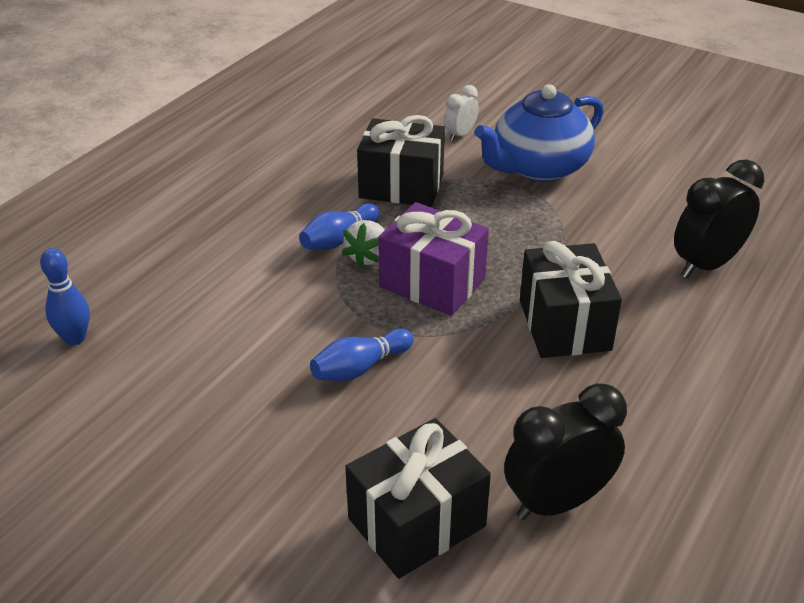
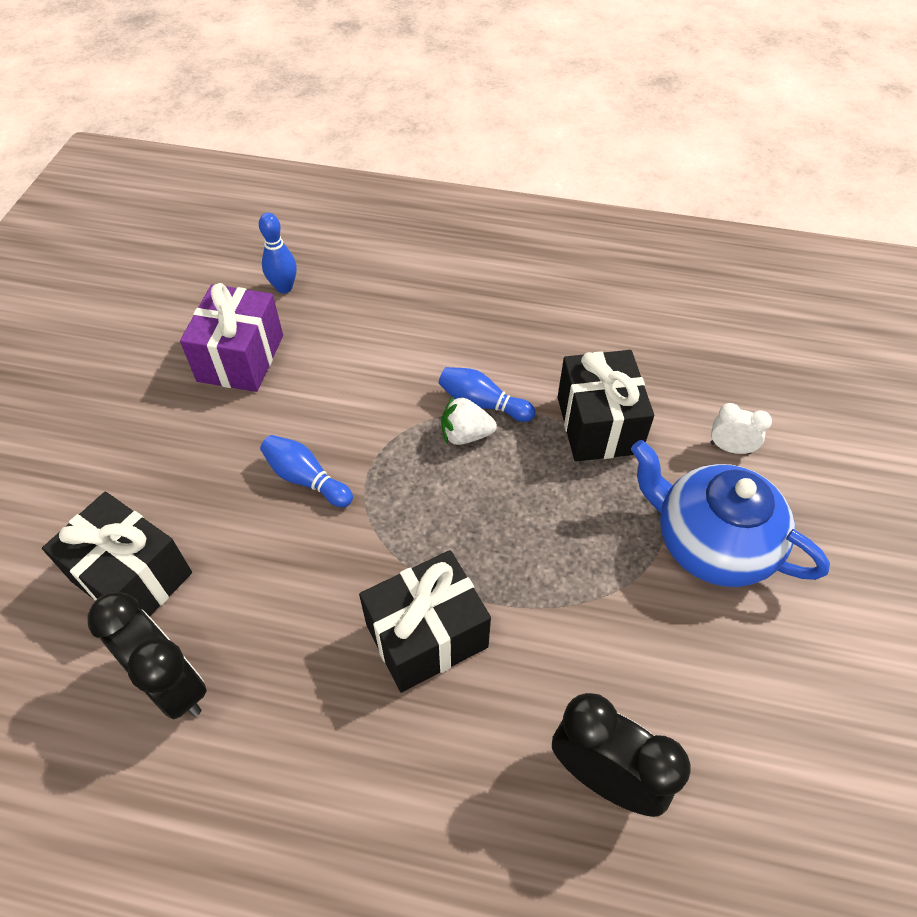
camera: 70 degrees right, 15 degrees up
purple gift [378,202,489,316] -> purple gift moved to [180,283,283,392]

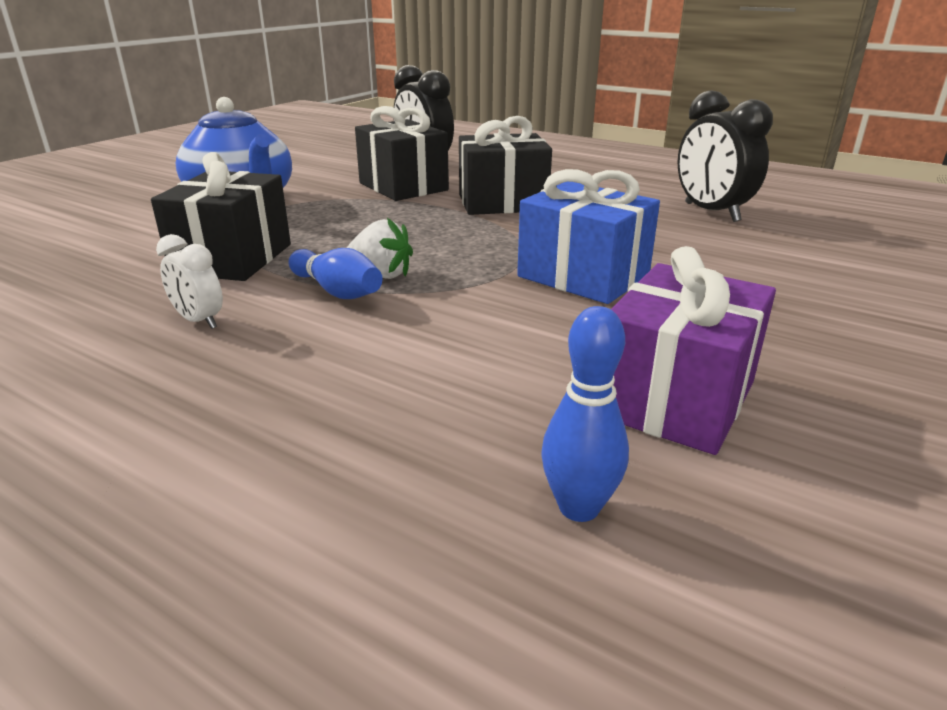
camera: 160 degrees left, 25 degrees down
black gift [42,491,192,616] -> black gift moved to [355,106,449,201]
blue bowling pin [260,435,353,507] -> blue gift [517,169,660,304]
white clock [711,403,772,454] -> white clock moved to [156,234,223,329]

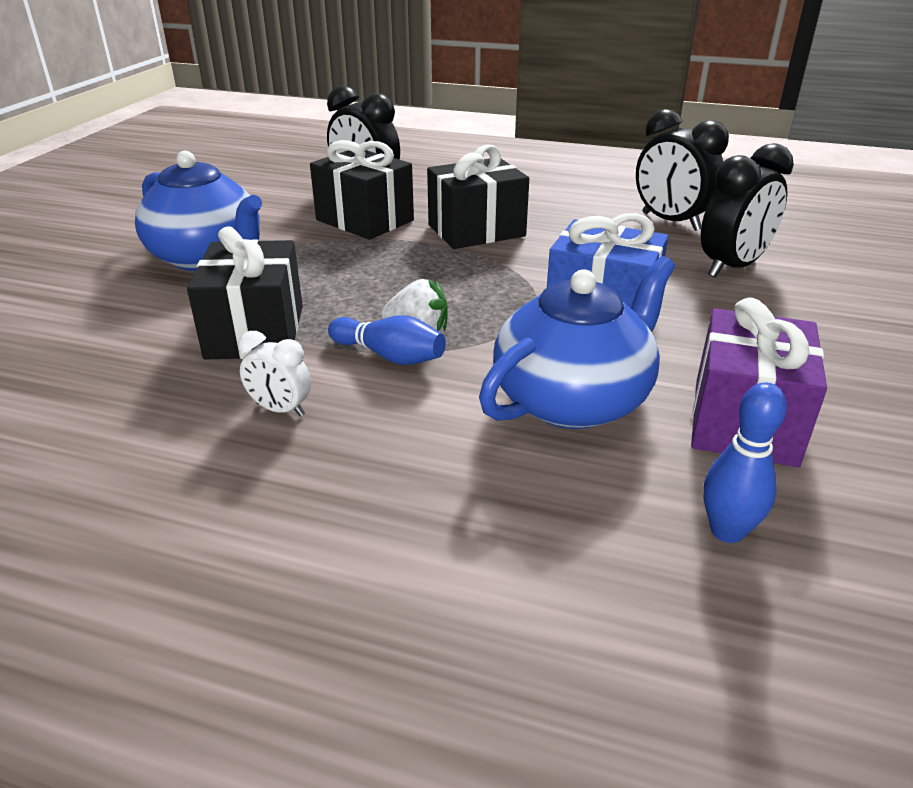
camera: 15 degrees left, 5 degrees up
none -> blue teapot [479,256,675,429]
none -> black clock [701,143,794,278]

